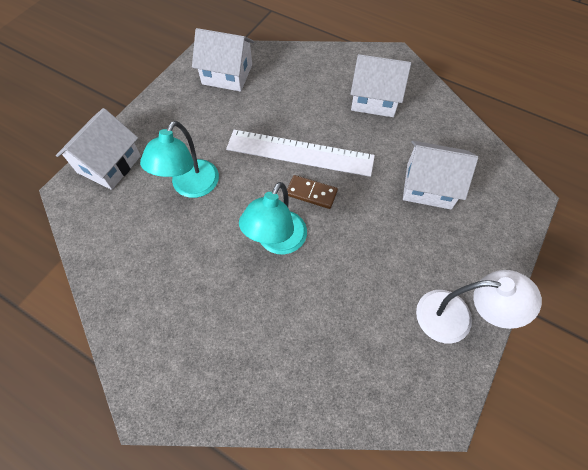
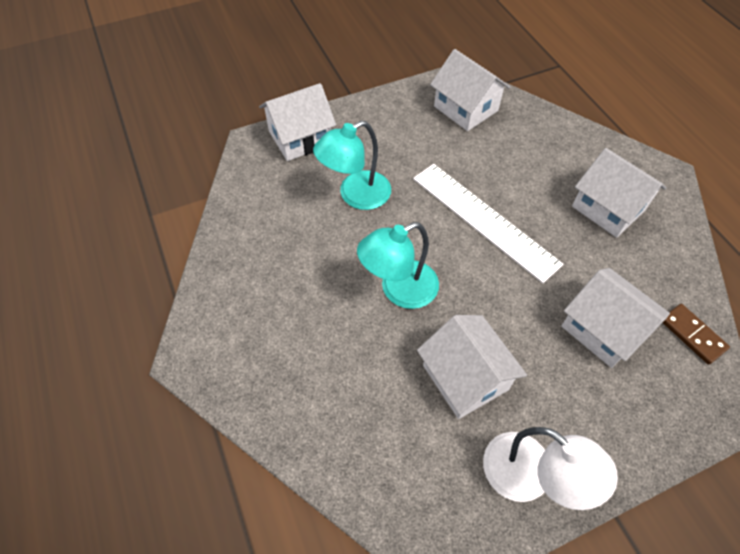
camera: 35 degrees right, 5 degrees down
brown domino [287,175,338,209] -> brown domino moved to [663,304,730,365]
none -> white house [417,315,527,419]

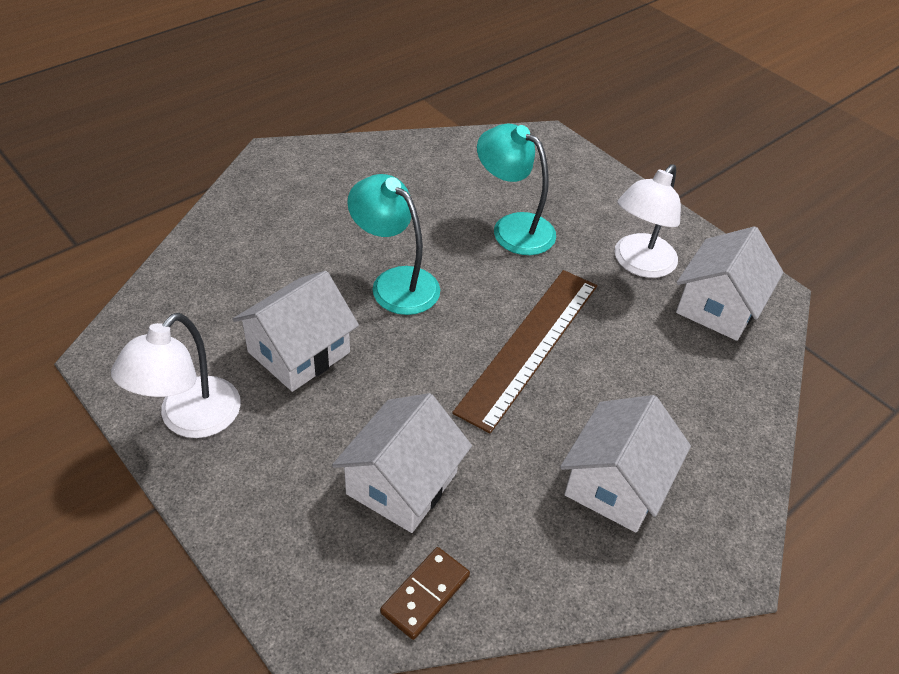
camera: 70 degrees right, 10 degrees down
white house [259,83,336,161] -> none
white ruler [413,164,564,283] -> brown ruler [452,270,597,434]
none -> white lamp [614,164,681,278]

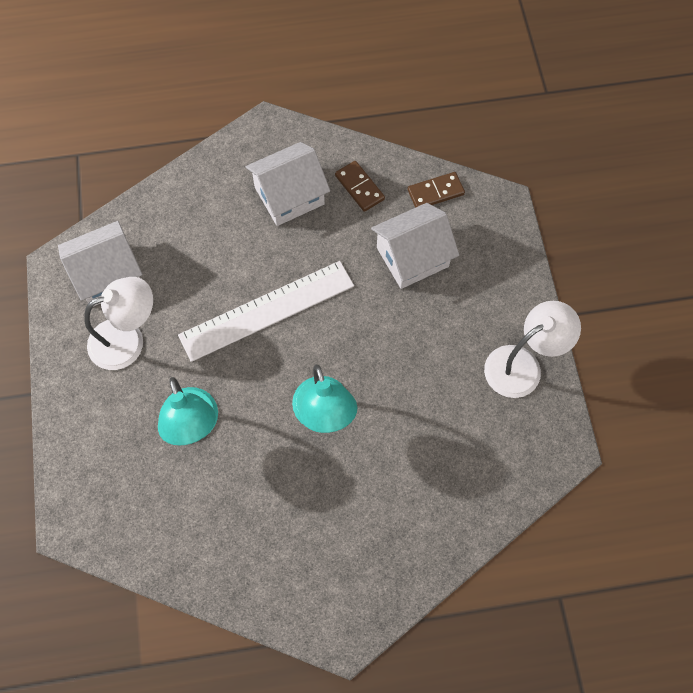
camera: 145 degrees left, 20 degrees up
white house [232,271,359,392] -> none
brown ruler [452,270,597,434] -> white ruler [178,261,354,362]
none -> brown domino [335,161,385,212]

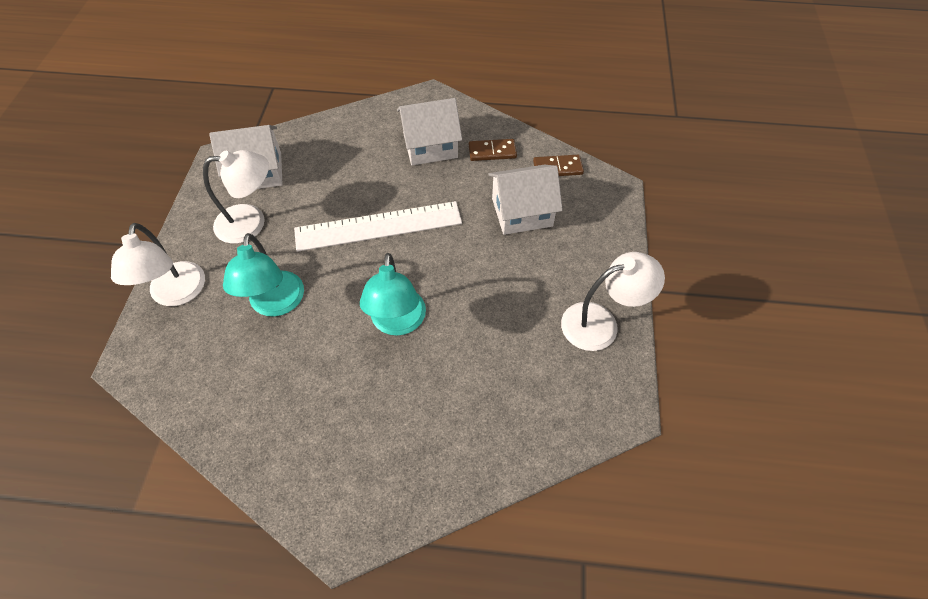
camera: 15 degrees right, 10 degrees down
brown domino [335,161,385,212] -> brown domino turned 75 degrees counterclockwise [469,139,517,161]
none -> white lamp [111,223,205,306]

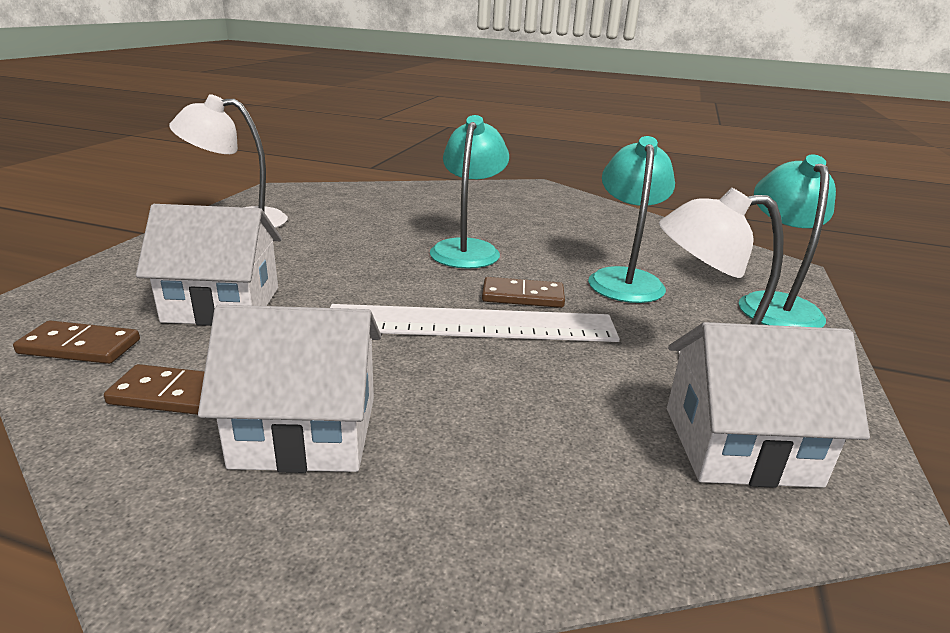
camera: 170 degrees left, 30 degrees down
white lamp [111,223,205,306] -> turquoise lamp [739,154,836,328]
none -> brown domino [482,277,565,308]

